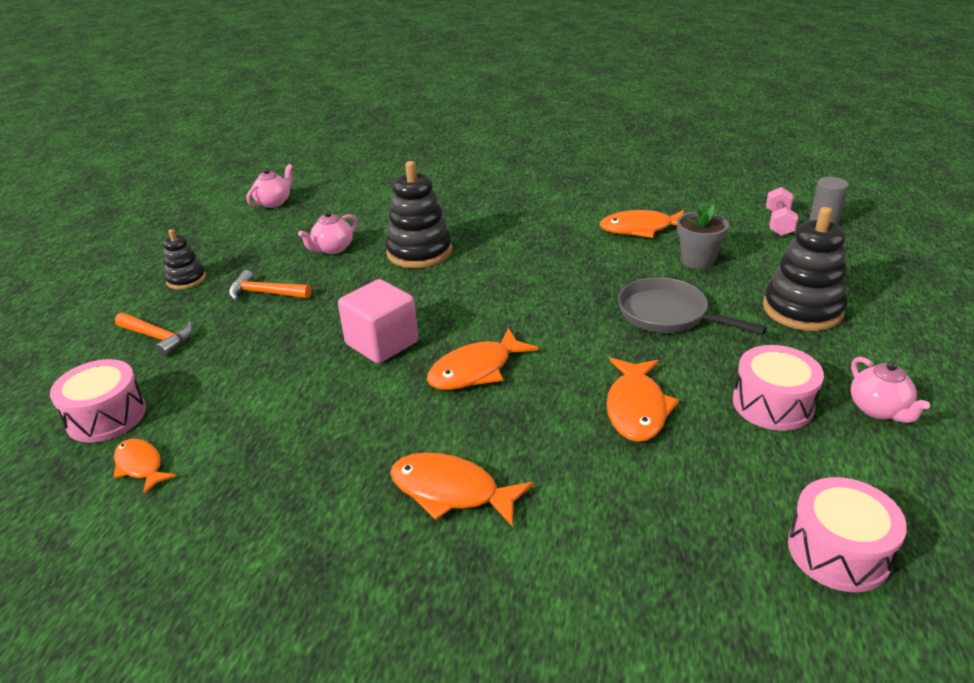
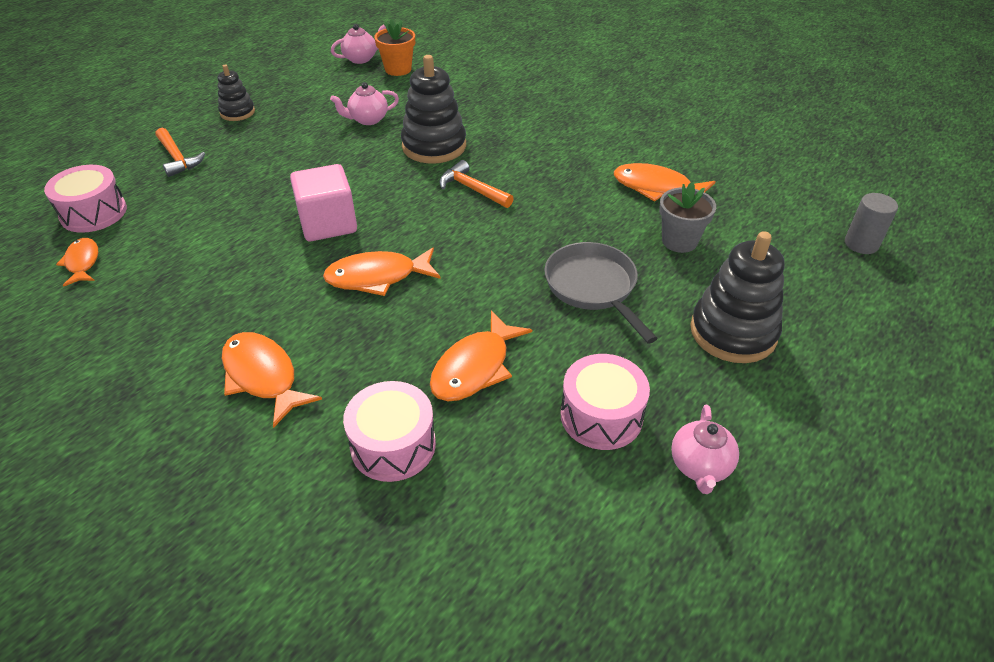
camera: 25 degrees right, 10 degrees up
orange hammer [229,270,311,301] -> orange hammer moved to [439,160,514,208]
pink dumbbell [766,187,798,236] -> none
pink drum [788,477,907,592] -> pink drum moved to [343,381,436,482]
none -> orange flower pot [374,19,415,76]

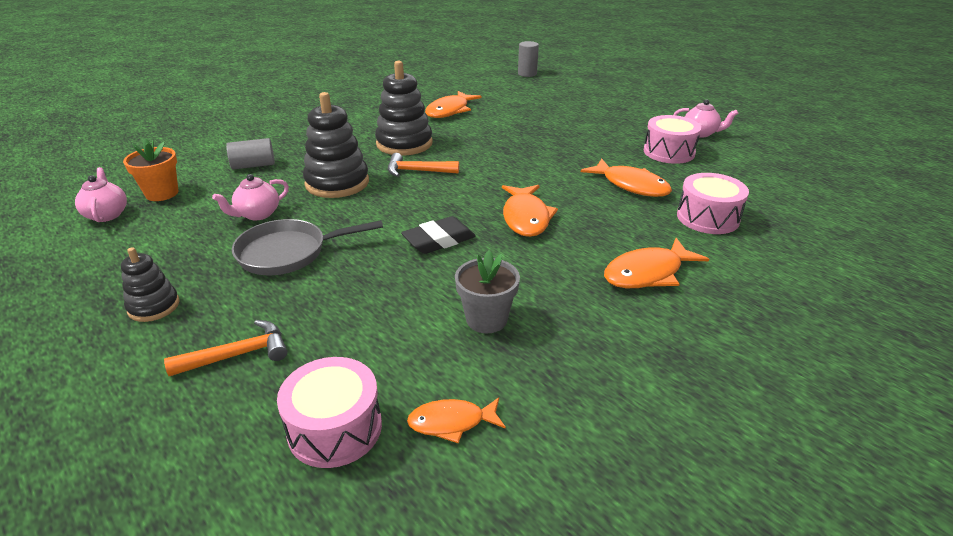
camera: 80 degrees left, 10 degrees down
pink cube [290,164,357,241] -> black eraser [401,216,476,254]
pink teapot [330,82,399,125] -> pink teapot turned 60 degrees clockwise [212,174,289,220]
orange hammer [439,160,514,208] -> orange hammer turned 45 degrees clockwise [388,153,459,177]
grey pan [545,242,658,343] -> grey pan moved to [232,219,383,275]
grey flower pot [659,182,716,253] -> grey flower pot moved to [455,250,520,333]
black stacking toy [690,231,785,363] -> black stacking toy moved to [375,61,433,155]
none -> grey cylinder [226,138,275,170]

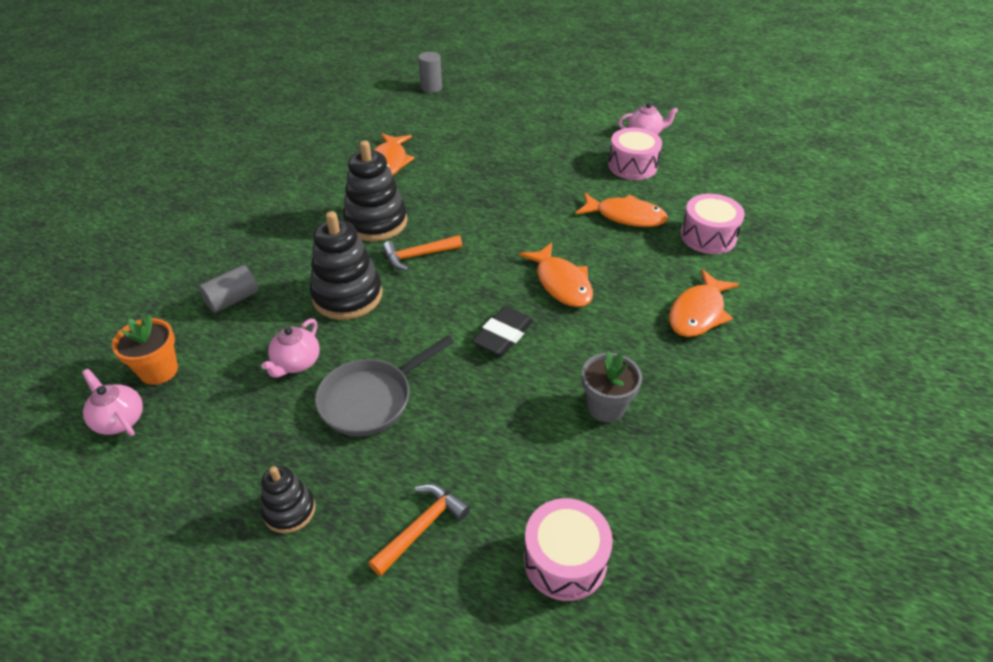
camera: 25 degrees left, 10 degrees up
orange fish [407,397,506,444] -> none

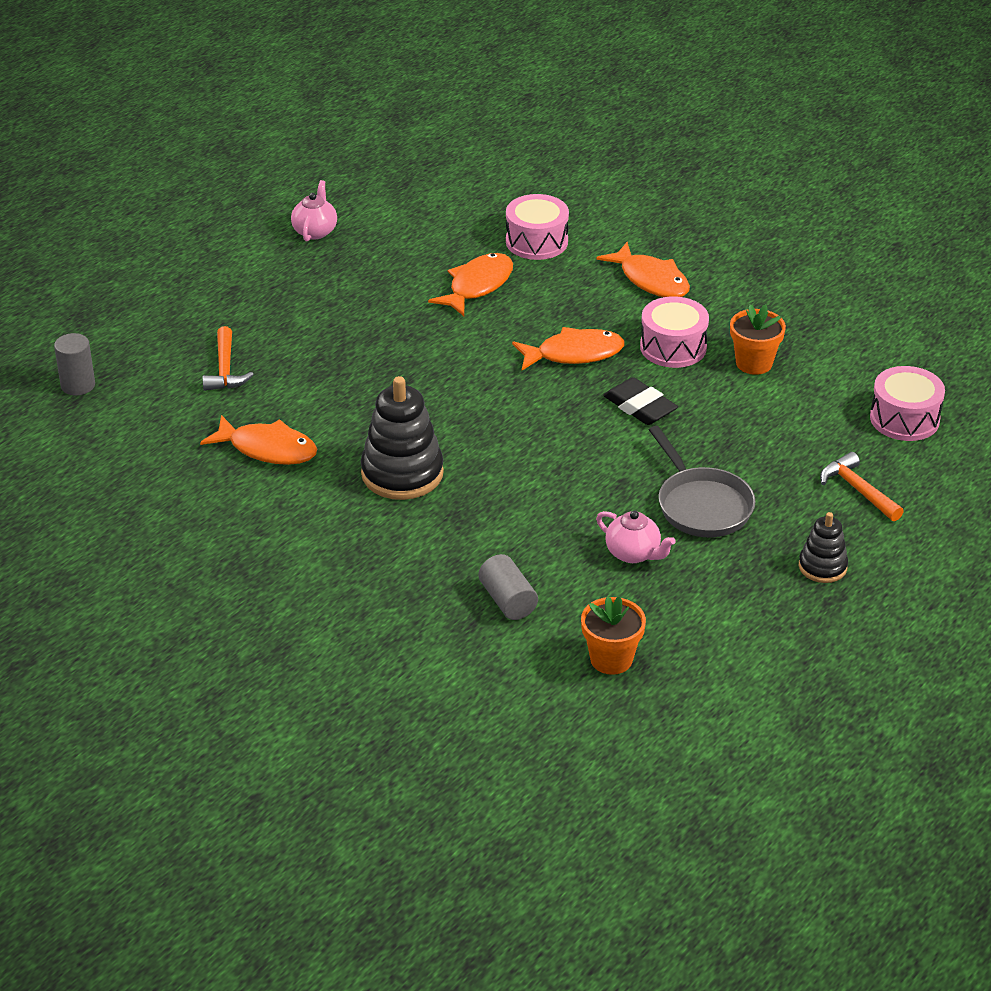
camera: 75 degrees left, 5 degrees down
pink teapot [82,369,143,436] -> none
black stacking toy [310,211,382,320] -> none
orange hammer [382,235,462,271] -> orange hammer moved to [203,326,254,391]
grey flower pot [582,351,642,422] -> orange flower pot [730,304,786,375]
pink drum [608,128,662,180] -> pink drum moved to [640,296,709,368]

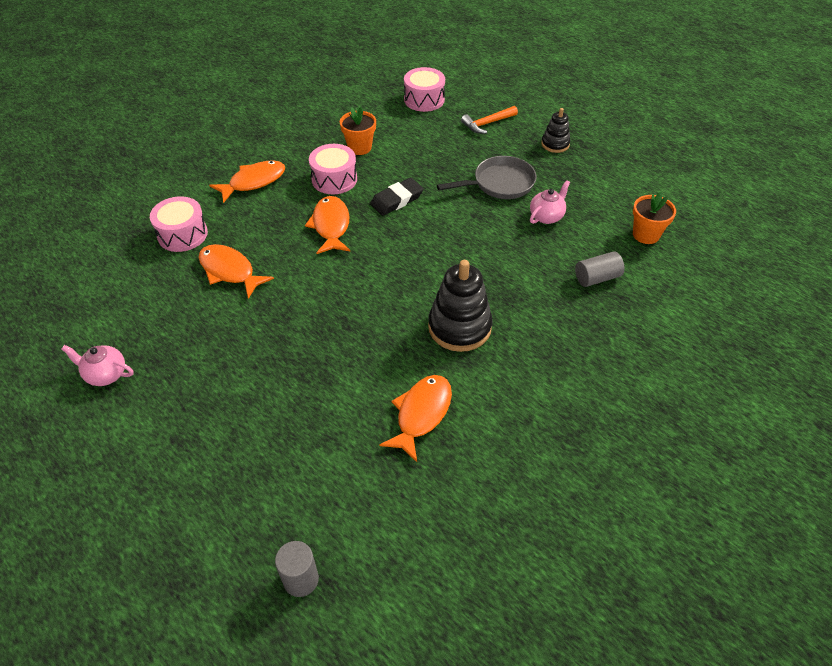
camera: 85 degrees left, 10 degrees up
orange hammer [203,326,254,391] -> none

